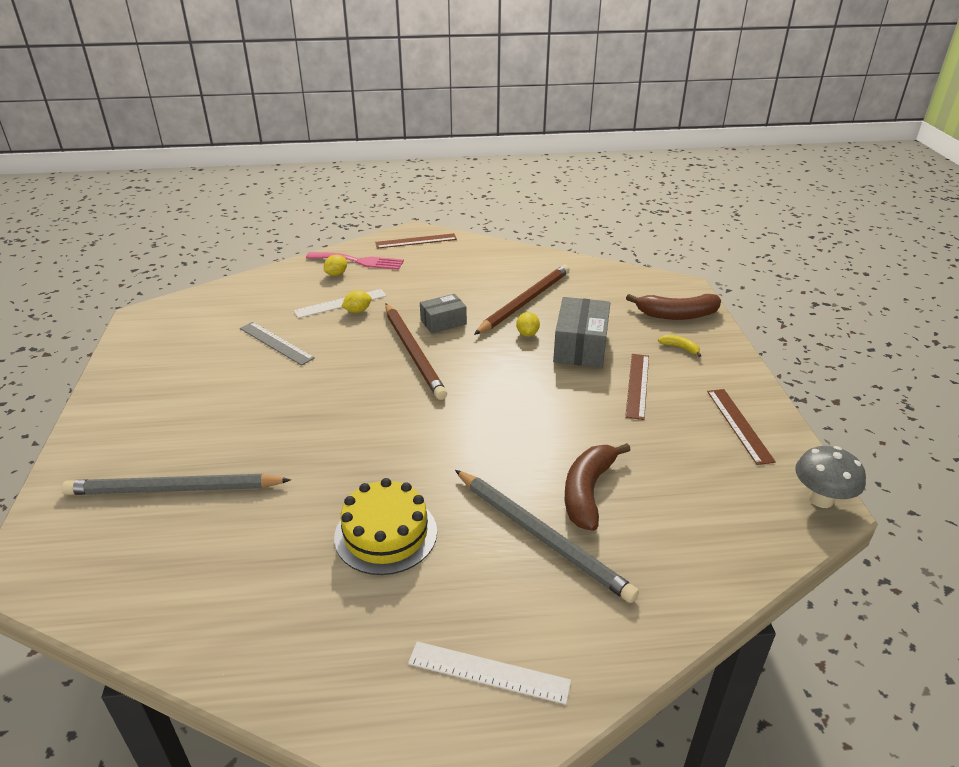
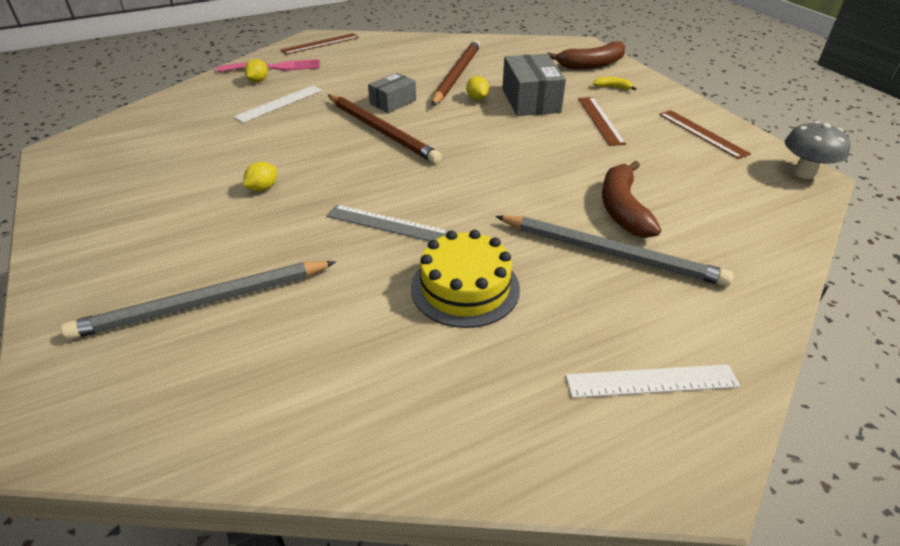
camera: 20 degrees left, 5 degrees up
grey ruler [240,322,315,366] -> grey ruler moved to [326,205,449,241]
yellow lemon [341,290,371,313] -> yellow lemon moved to [243,162,277,191]

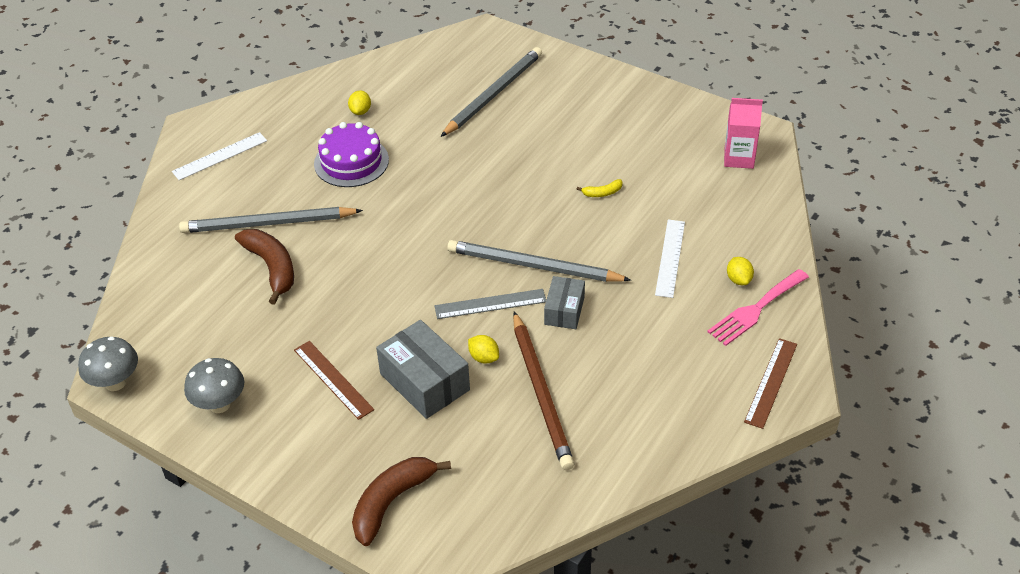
camera: 150 degrees right, 5 degrees up
yellow lemon [243,162,277,191] -> yellow lemon moved to [348,91,371,115]
grey ruler [326,205,449,241] -> grey ruler moved to [434,289,546,319]
brown pencil [328,95,442,164] -> grey pencil [447,240,631,282]
yellow cake [411,230,520,328] -> purple cake [314,122,389,187]
yellow banana [593,77,637,91] -> yellow banana moved to [577,179,623,197]
brown ruler [659,110,751,159] -> grey mushroom [184,358,244,413]
none -> pink carton [724,98,763,169]

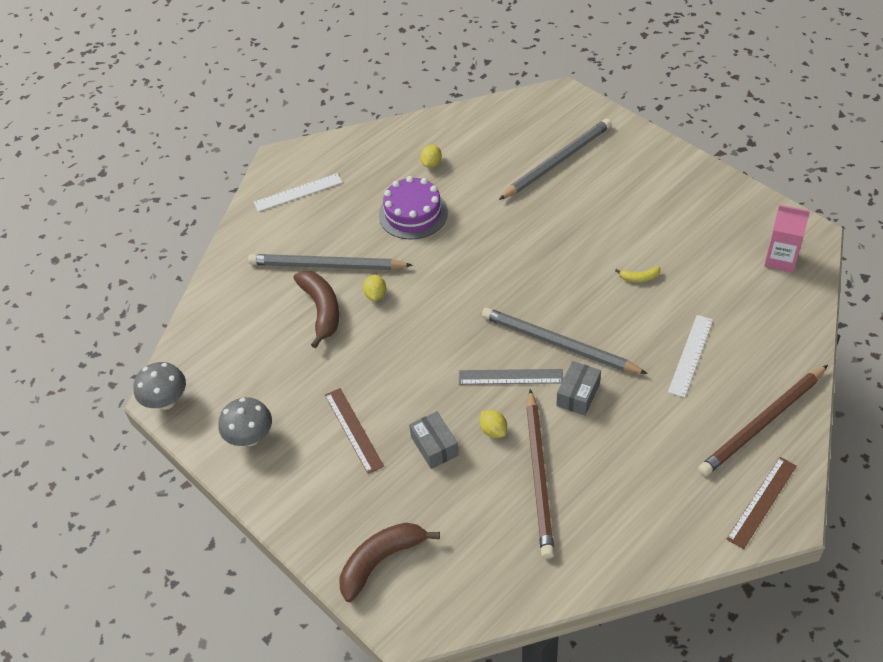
camera: 15 degrees right, 5 degrees up
grey box [376,320,470,419] -> grey box [409,411,459,469], size x0.61
pink fork [707,269,809,346] -> brown pencil [698,365,828,476]
yellow lemon [727,257,754,285] -> yellow lemon moved to [363,274,386,301]

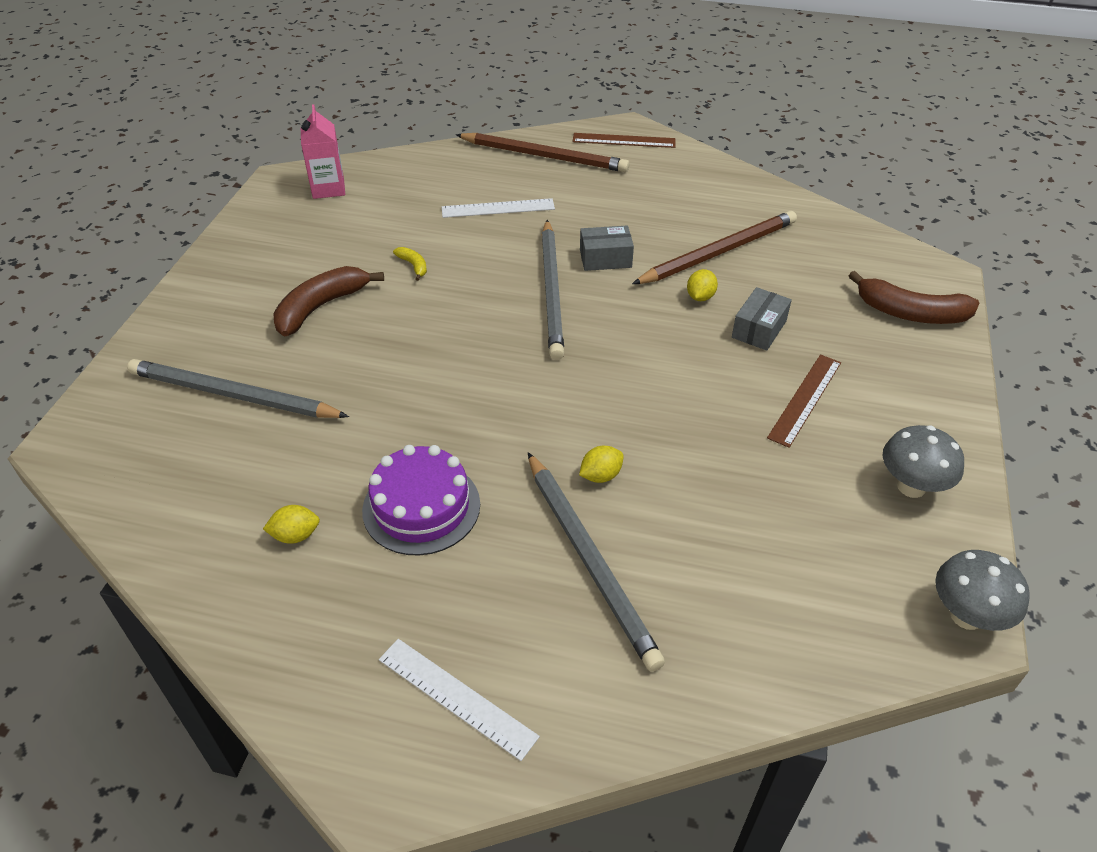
camera: 125 degrees left, 5 degrees down
brown banana [294,271,339,348] -> brown banana moved to [273,266,384,336]
grey ruler [459,369,563,385] -> none

